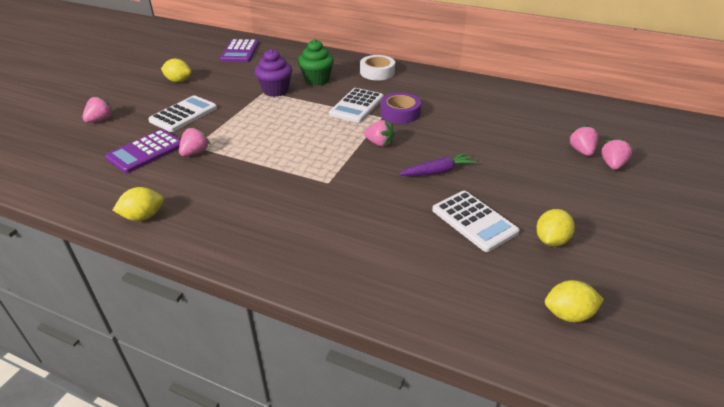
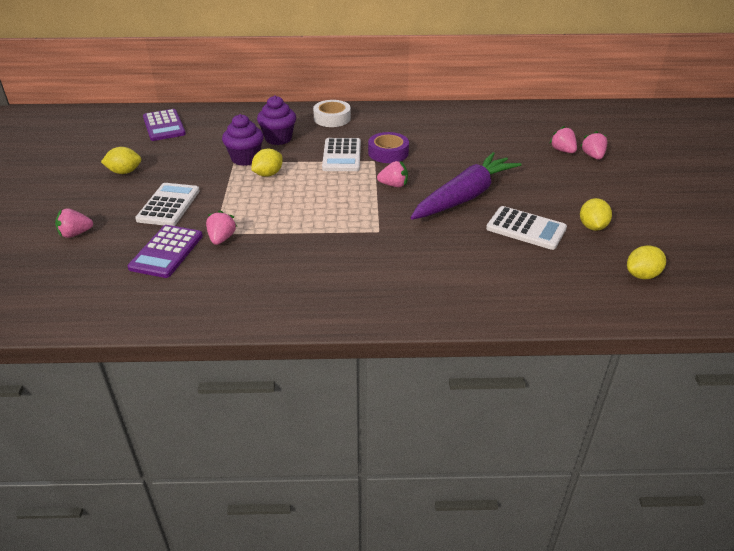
camera: 25 degrees left, 0 degrees up
pink strawberry [82,95,114,122] -> pink strawberry turned 120 degrees counterclockwise [55,208,93,238]
yellow lemon [113,187,164,221] -> yellow lemon moved to [251,149,283,177]
green cupcake [298,39,334,86] -> purple cupcake [257,95,296,145]
purple carrot [399,152,476,176] -> purple carrot [411,152,521,220], size x1.99

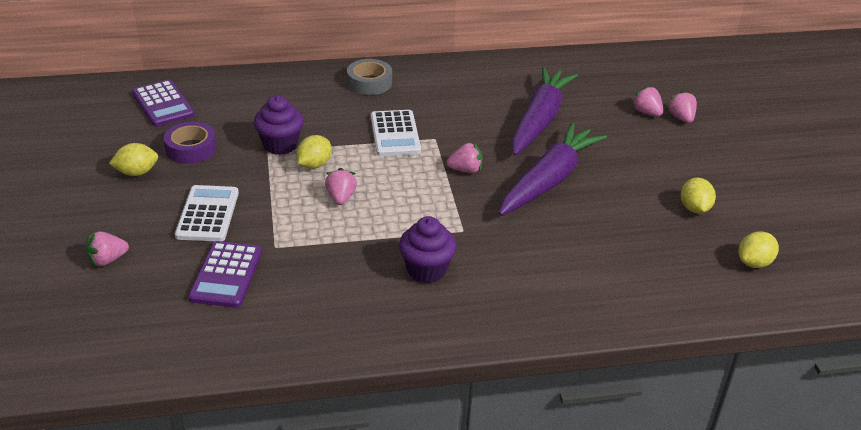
camera: 10 degrees left, 0 degrees up
pink strawberry [206,210,237,245] -> pink strawberry moved to [325,168,357,205]
purple cupcake [257,95,296,145] -> purple cupcake moved to [399,216,457,283]
white tape [313,100,351,127] -> grey tape [347,59,392,95]
purple tape [368,132,409,163] -> purple tape moved to [164,122,217,164]
white calculator [486,206,567,250] -> none
none -> purple carrot [512,67,578,155]

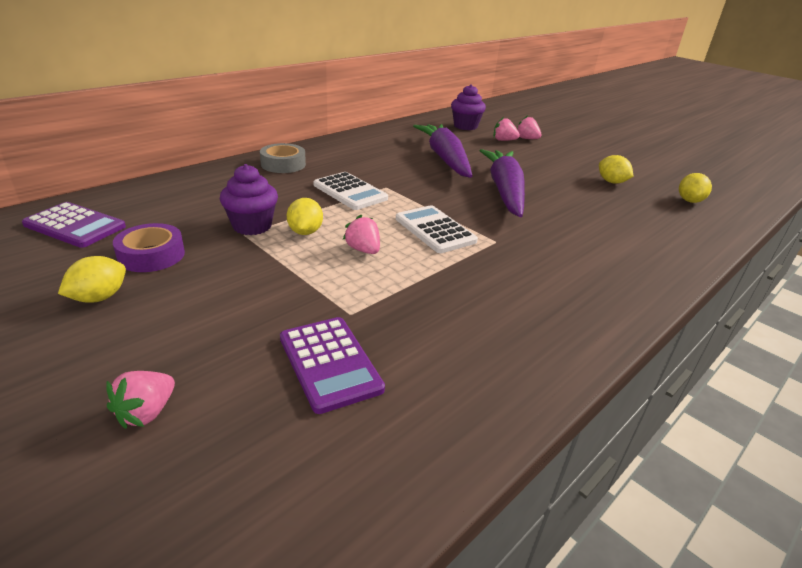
camera: 35 degrees left, 5 degrees down
white calculator [175,185,239,241] -> white calculator moved to [396,205,478,253]
purple cupcake [399,216,457,283] -> purple cupcake moved to [451,84,486,130]
pink strawberry [447,142,482,173] -> none

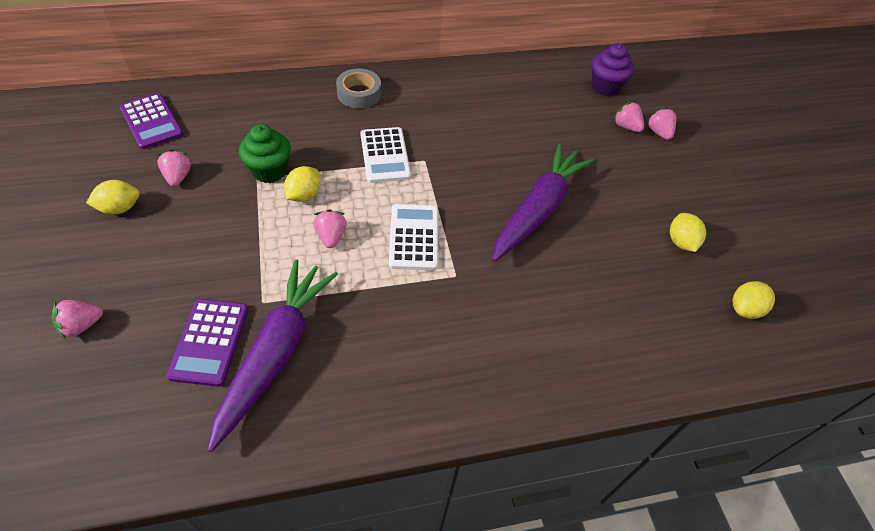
camera: 30 degrees right, 20 degrees up
purple tape [113,223,185,272] -> pink strawberry [157,149,192,186]
purple cupcake [220,164,278,235] -> green cupcake [239,124,291,183]
purple carrot [413,124,472,178] -> purple carrot moved to [208,259,338,452]

